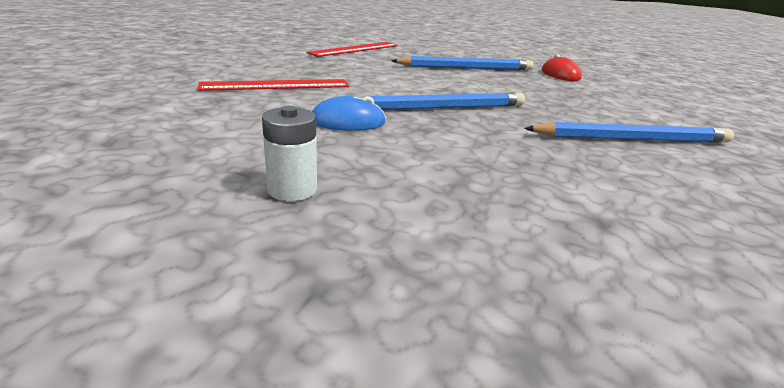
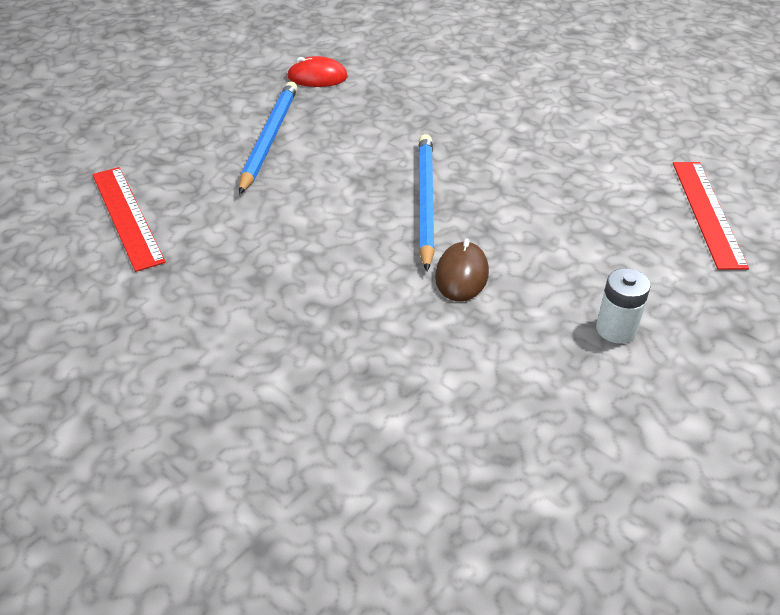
camera: 70 degrees left, 15 degrees up
red ruler [198,79,350,91] -> red ruler moved to [673,162,749,270]
blue mouse [312,96,386,131] -> brown mouse [435,239,489,301]
blue pencil [524,122,734,143] -> none

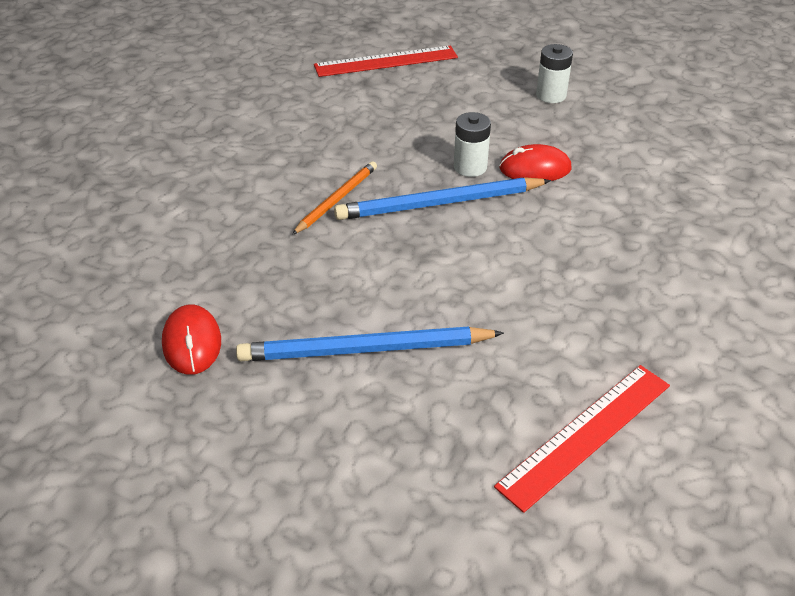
camera: 105 degrees left, 0 degrees up
brown mouse [435,239,489,301] -> red mouse [499,144,571,181]
none -> orange pencil [292,161,377,235]
none -> white battery [454,112,491,177]

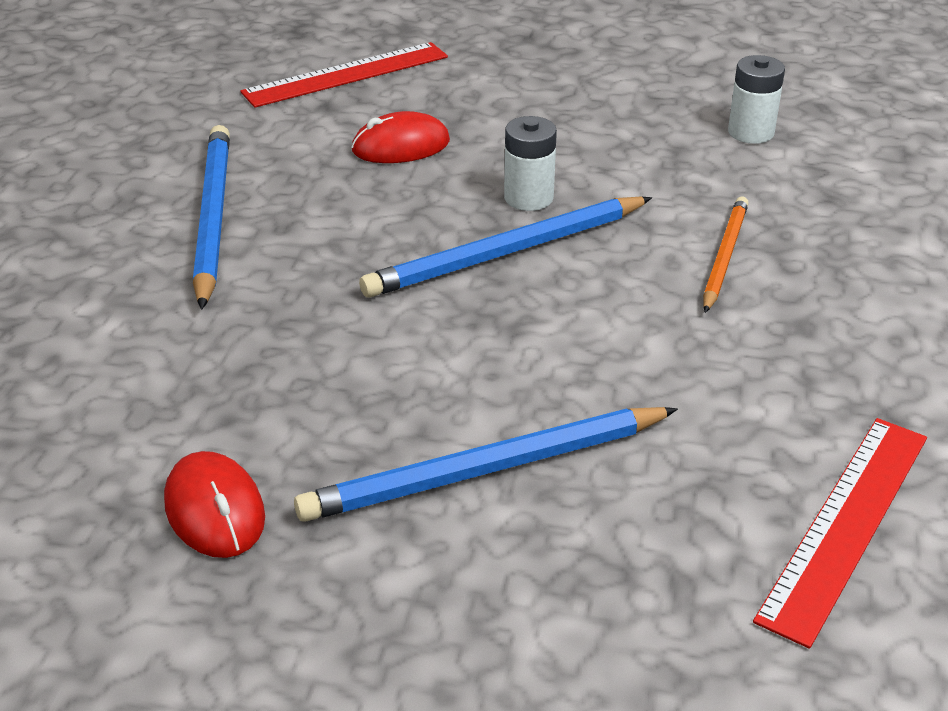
camera: 15 degrees left, 5 degrees down
orange pencil [292,161,377,235] -> orange pencil moved to [703,197,749,313]
red mouse [499,144,571,181] -> red mouse moved to [351,111,450,163]
white battery [536,44,573,103] -> white battery moved to [728,55,785,144]
none -> blue pencil [193,125,230,310]

